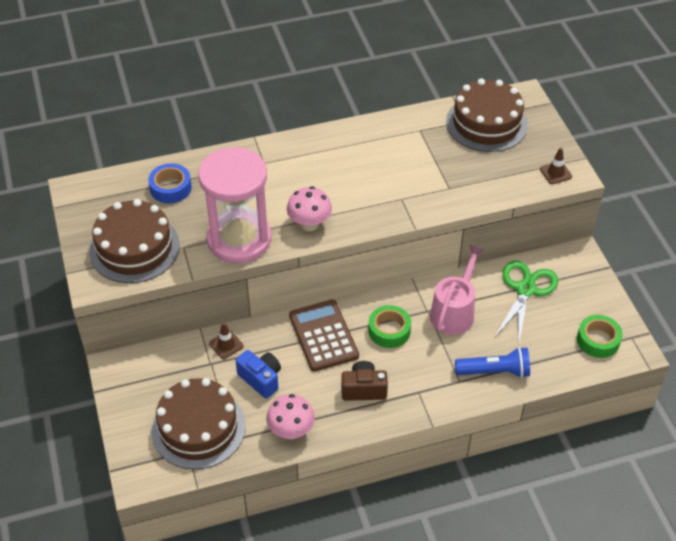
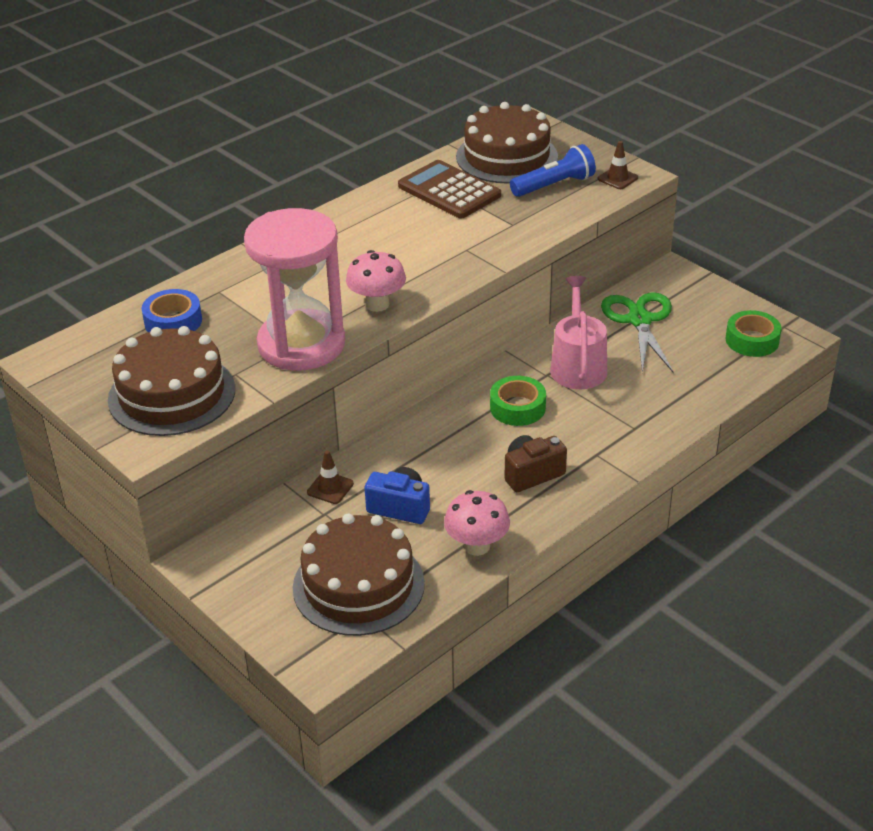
camera: 25 degrees left, 10 degrees down
brown calculator [289,300,359,372] -> brown calculator moved to [398,160,501,219]
blue flashlight [455,347,530,378] -> blue flashlight moved to [510,144,596,197]

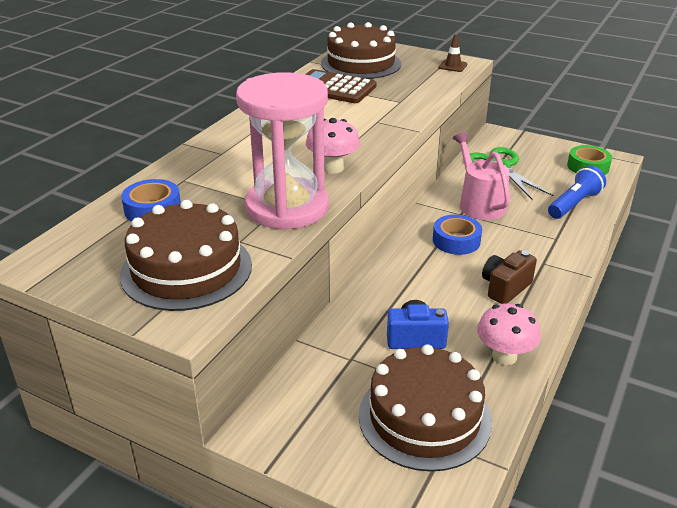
camera: 20 degrees left, 5 degrees down
brown traffic cone [307,450,354,504] -> none
green tape [490,376,546,426] -> blue tape [433,215,482,255]
blue flashlight [510,144,596,197] -> blue flashlight moved to [548,166,606,219]

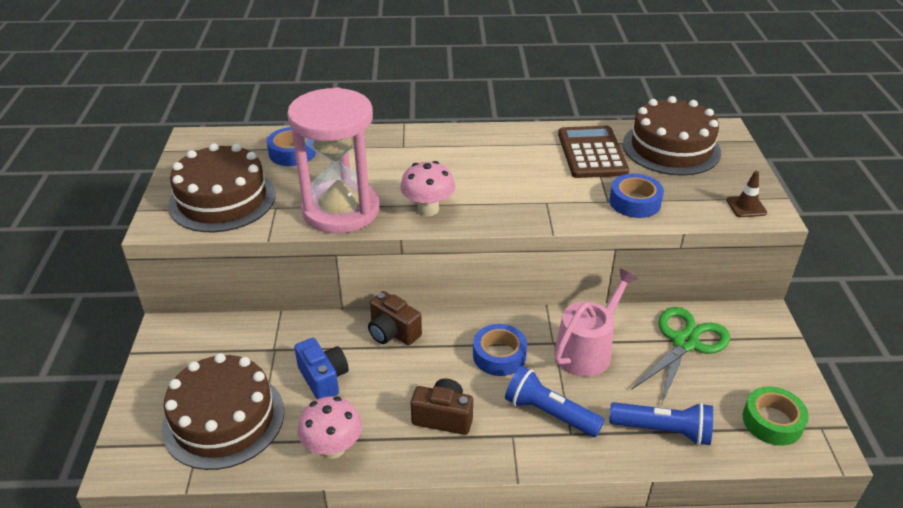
camera: 60 degrees right, 5 degrees up
none -> brown camera [368,291,422,345]
none -> blue flashlight [505,366,604,437]
none -> blue tape [609,174,664,218]

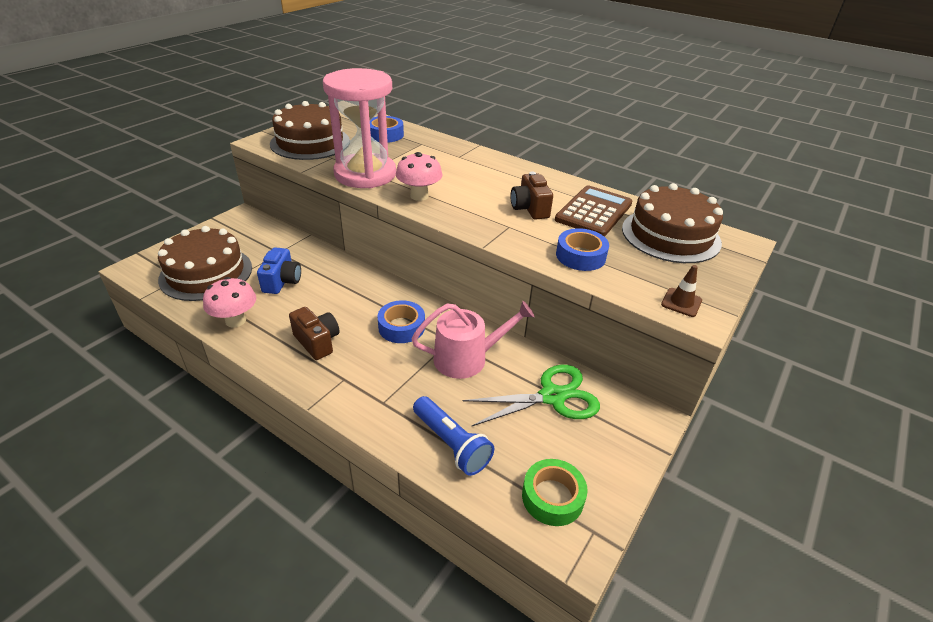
camera: 35 degrees right, 0 degrees up
brown camera [368,291,422,345] -> brown camera moved to [511,172,553,220]
blue flashlight [505,366,604,437] -> none

